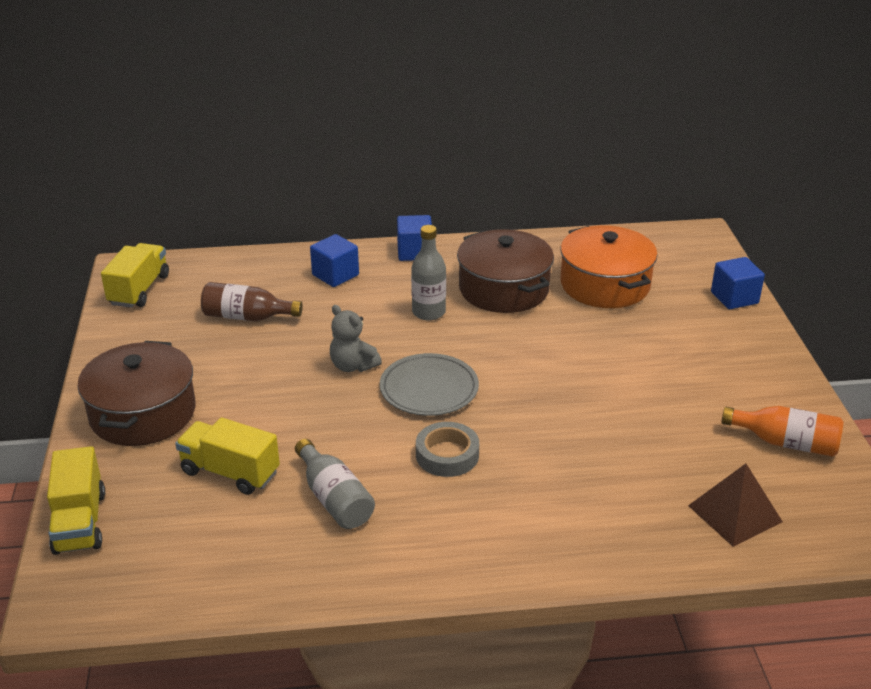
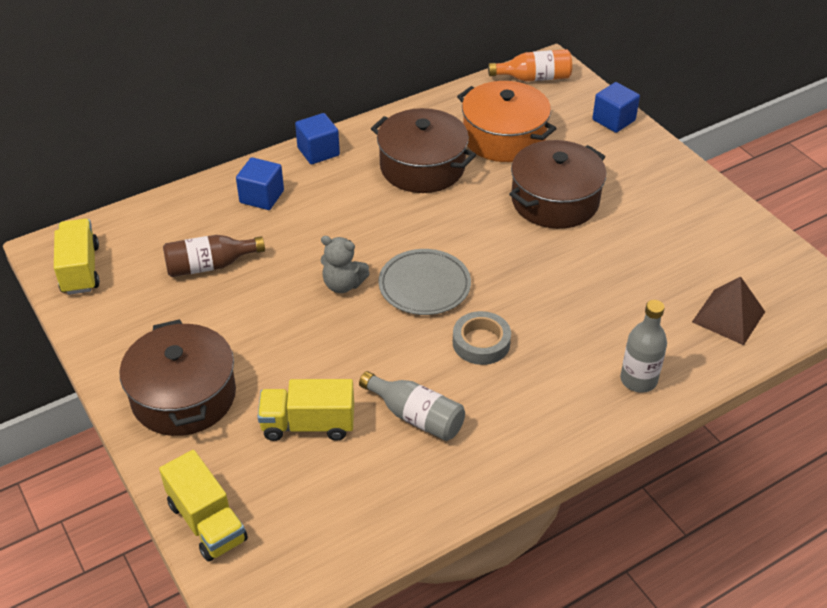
camera: 25 degrees left, 10 degrees up
grey bottle [411,225,446,321] -> grey bottle moved to [620,300,667,393]
orange bottle [721,406,843,457] -> orange bottle moved to [488,49,572,81]
none -> brown pot [509,140,607,229]

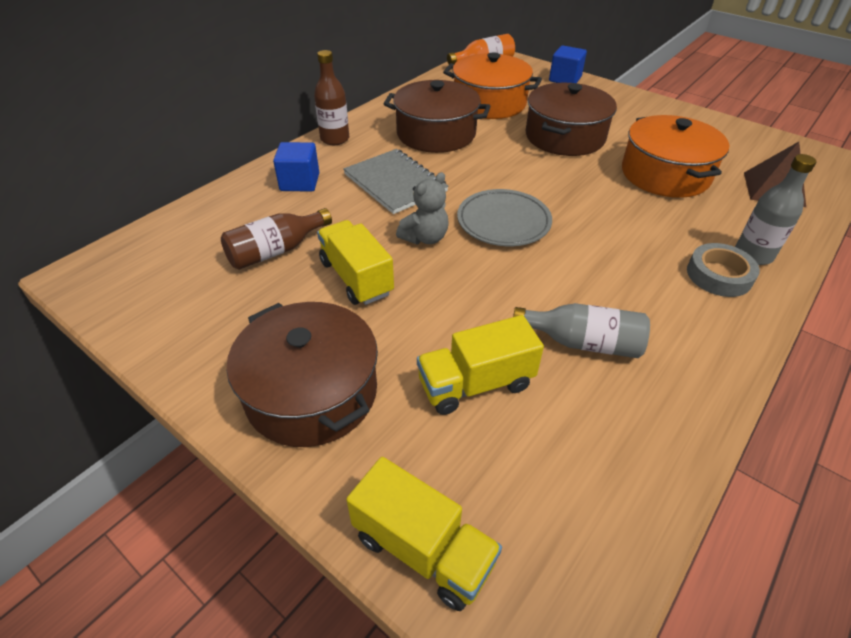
camera: 20 degrees left, 0 degrees up
yellow truck [54,219,100,295] -> yellow truck moved to [317,220,394,305]
blue cube [295,113,340,164] -> brown bottle [314,50,349,145]
grey teddy bear [321,236,370,293] -> grey teddy bear turned 45 degrees counterclockwise [396,172,448,244]
grey tape [453,311,511,365] -> grey tape moved to [687,243,760,297]
none -> grey notebook [343,149,449,214]
none -> orange pot [622,115,729,198]

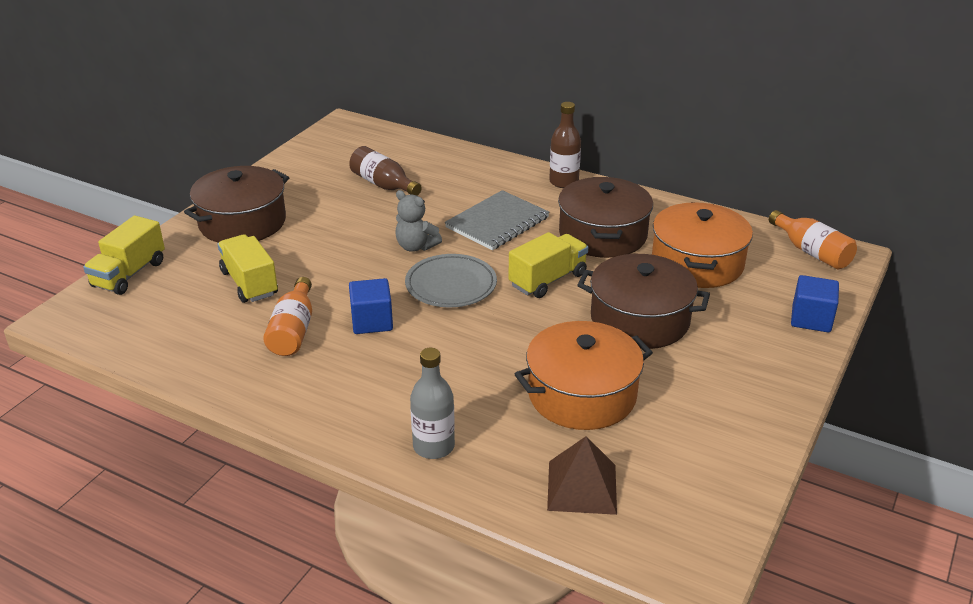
camera: 80 degrees right, 10 degrees down
blue cube [273,142,319,192] -> blue cube moved to [349,278,393,334]
yellow truck [317,220,394,305] -> yellow truck moved to [508,232,588,298]
grey bottle [513,303,650,358] -> orange bottle [263,277,312,356]
grey tape [687,243,760,297] -> none

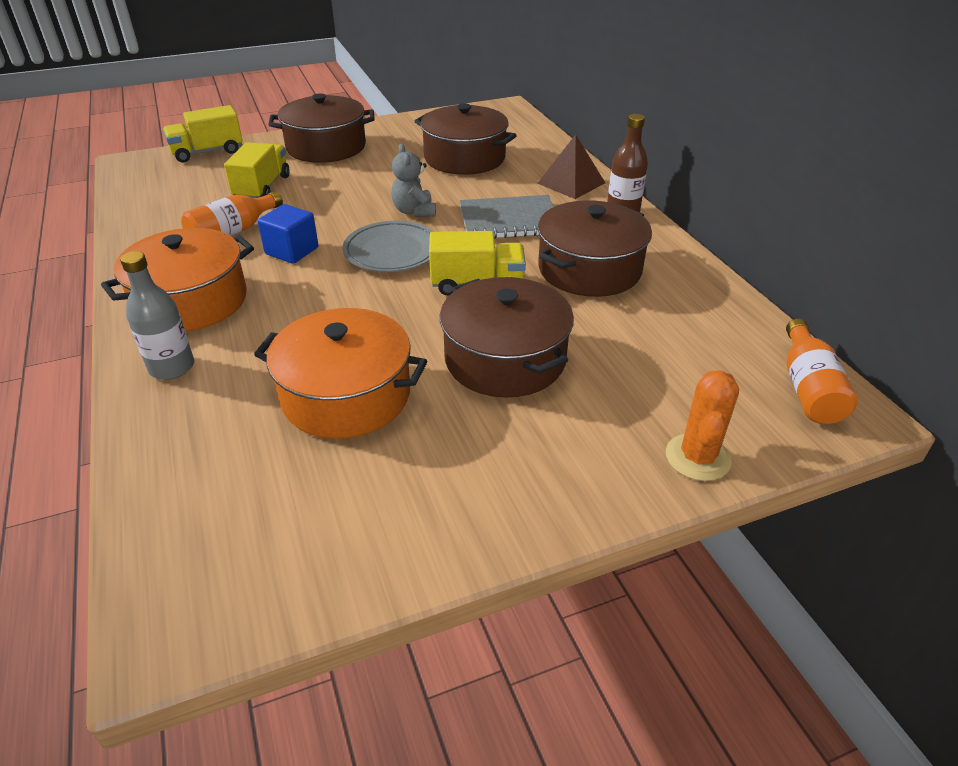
camera: 40 degrees right, 5 degrees up
brown bottle [349,146,422,196] -> brown pot [415,103,517,175]
brown pyramid [547,436,617,515] -> brown pyramid moved to [537,134,605,199]
orange pot [652,202,753,288] -> orange pot moved to [101,228,254,332]
blue cube [791,275,839,332] -> orange cactus [666,370,739,481]

